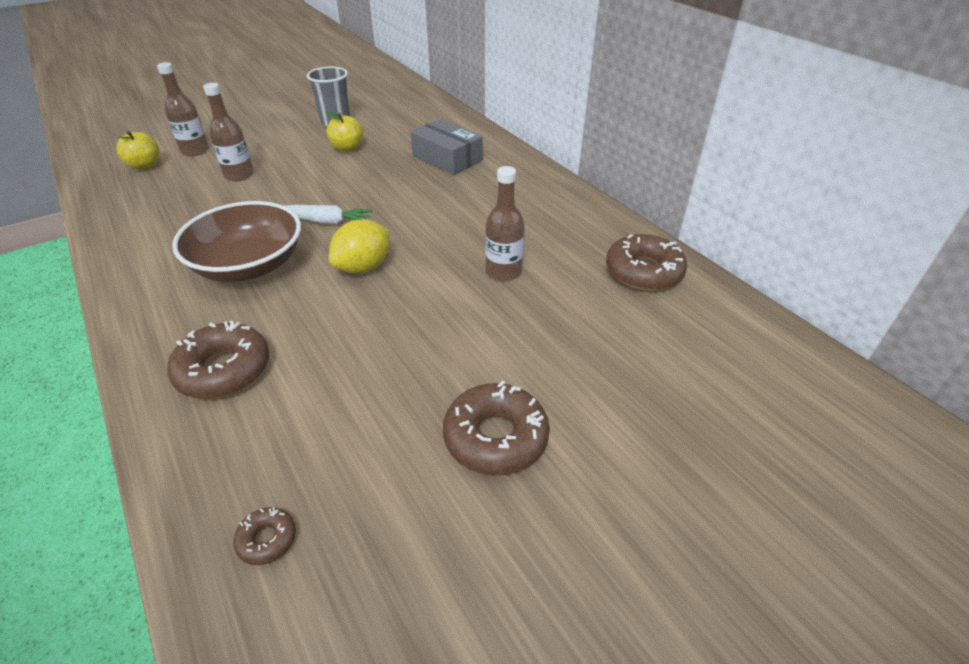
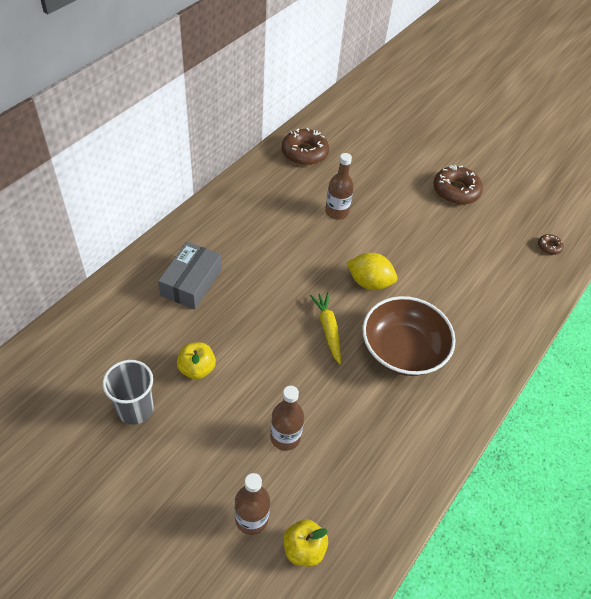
camera: 115 degrees left, 10 degrees up
brown donut [167,321,270,399] -> none
white carrot [283,205,373,224] -> yellow carrot [310,292,341,365]

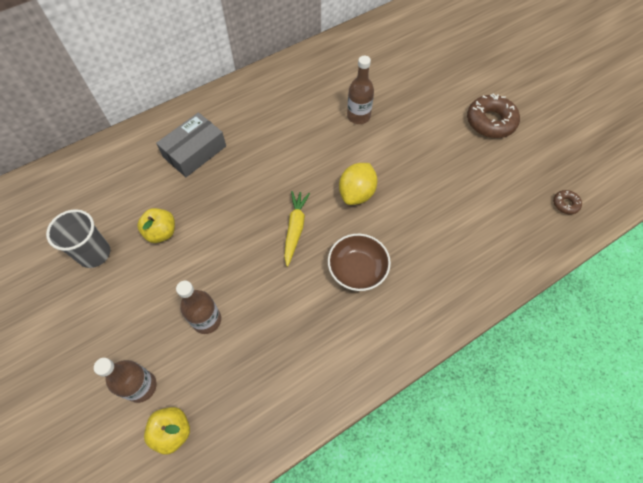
camera: 25 degrees right, 10 degrees up
brown donut [282,128,329,166] -> none
yellow lemon [346,253,397,290] -> yellow lemon turned 75 degrees clockwise [339,163,377,205]
brown bowl [362,296,456,376] -> brown bowl [328,234,391,291], size x0.66

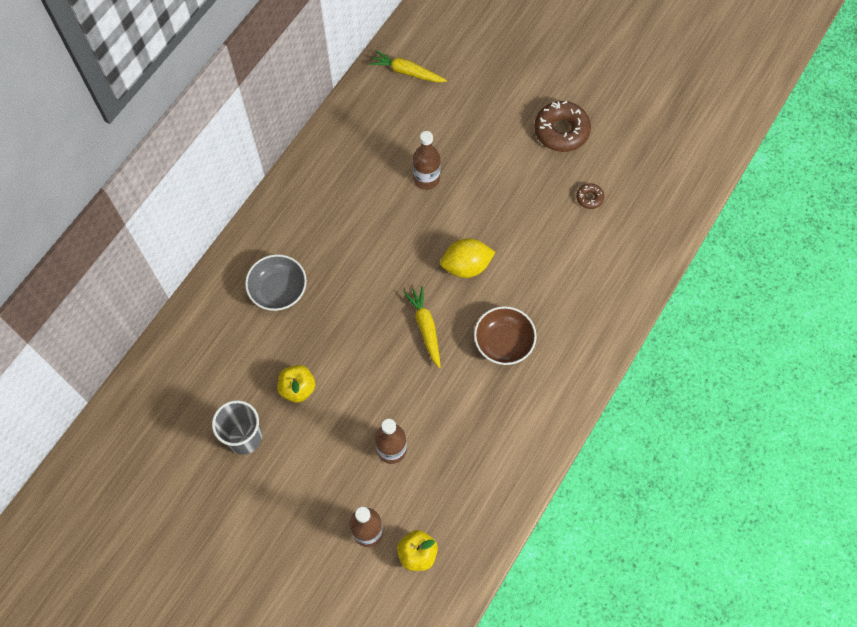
camera: 25 degrees left, 5 degrees up
grey box [156,112,226,177] -> grey bowl [245,254,307,311]
yellow lemon [339,163,377,205] -> yellow lemon turned 75 degrees clockwise [440,238,495,278]
brown donut [553,190,582,215] -> brown donut moved to [576,183,604,209]
none -> yellow carrot [369,50,447,83]

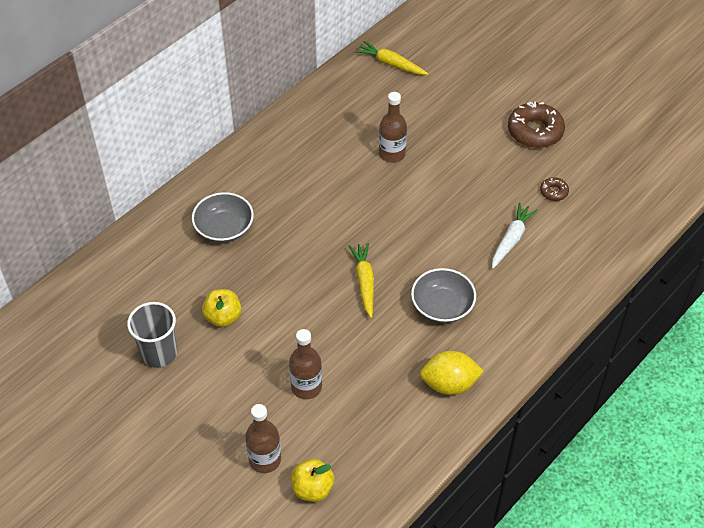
camera: 10 degrees right, 15 degrees down
yellow lemon [440,238,495,278] -> yellow lemon moved to [420,351,484,395]
brown bowl [474,306,537,365] -> grey bowl [411,268,476,323]
none -> white carrot [492,203,538,269]

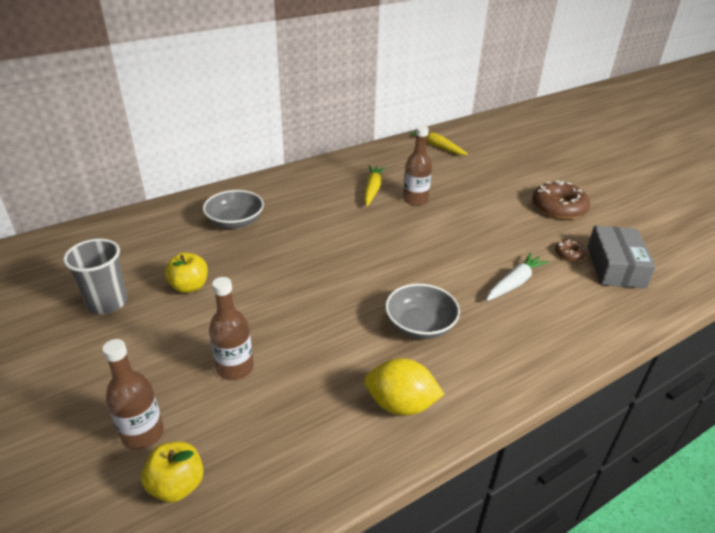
camera: 15 degrees right, 15 degrees down
yellow carrot [348,243,374,318] -> yellow carrot moved to [364,165,386,206]
none -> grey box [587,226,656,288]

